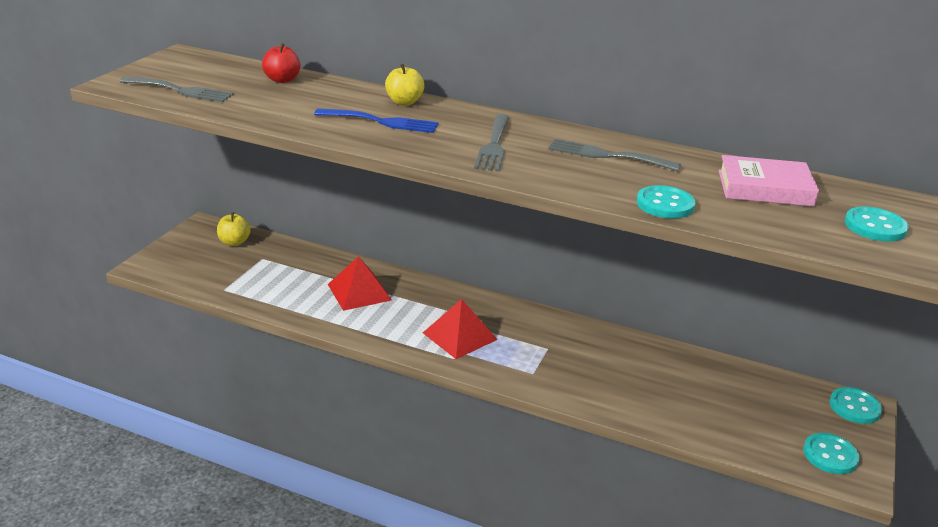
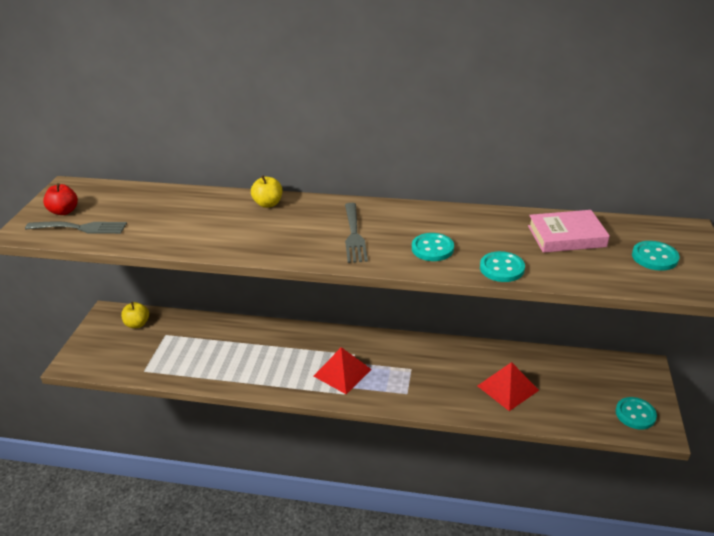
camera: 10 degrees left, 5 degrees up
red apple [262,43,301,83] -> red apple moved to [43,183,78,215]
blue fork [314,108,439,133] -> none
red pyramid [328,256,392,311] -> red pyramid moved to [478,362,539,411]
grey fork [548,139,681,171] -> none
turquoise button [830,387,883,424] -> turquoise button moved to [412,233,454,261]

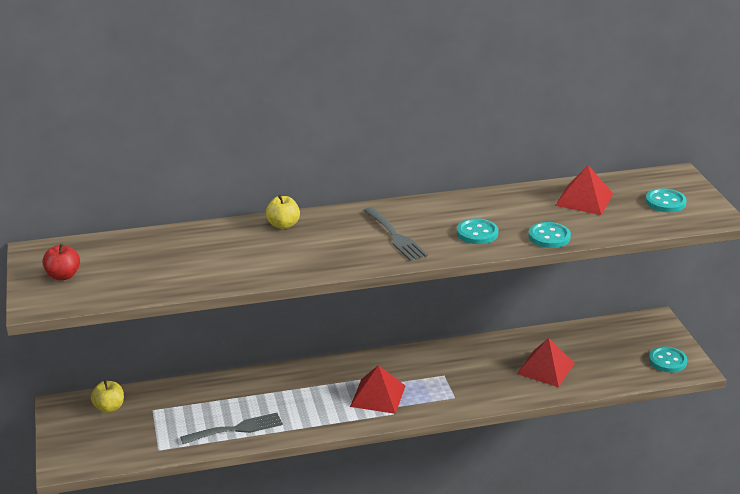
camera: 25 degrees left, 5 degrees down
grey fork [25,221,127,234] -> grey fork moved to [180,413,283,444]
pink book [528,210,610,253] -> red pyramid [555,165,613,215]

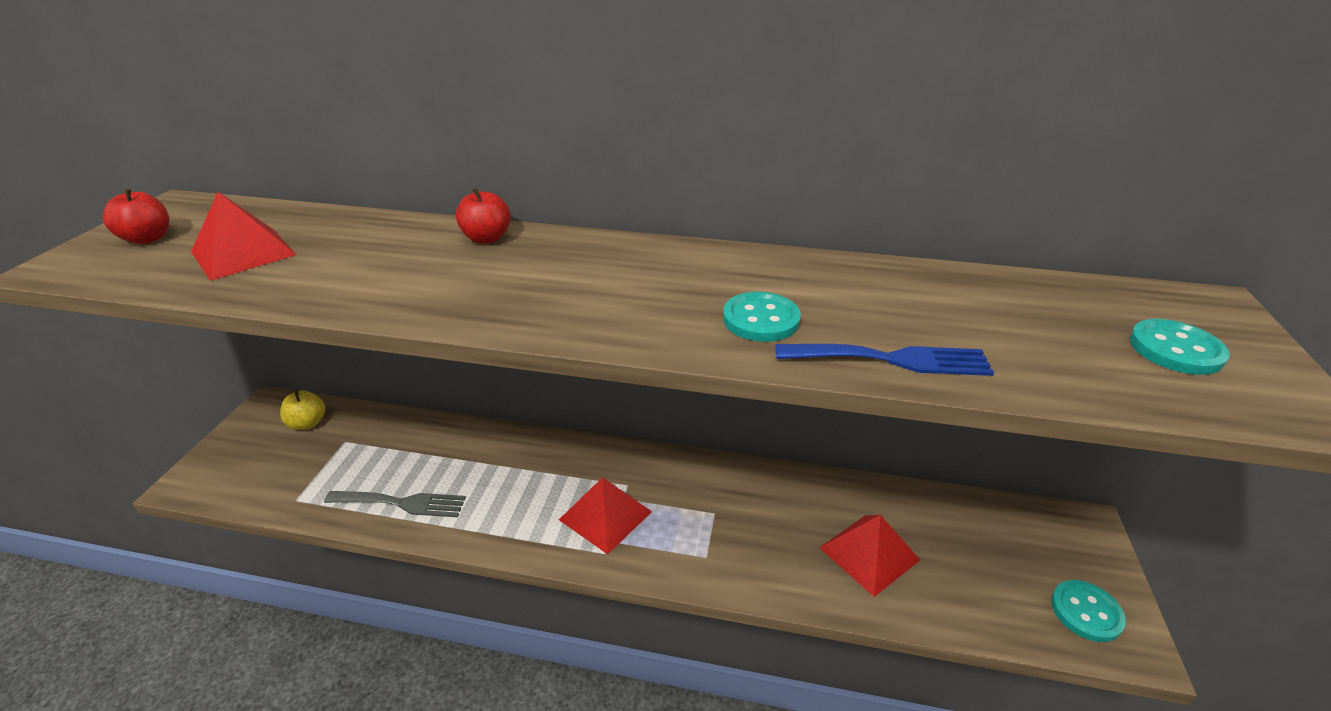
camera: 25 degrees right, 5 degrees up
yellow apple [266,195,300,229] -> red apple [456,188,511,244]
grey fork [364,207,428,261] -> none
turquoise button [528,222,571,248] -> blue fork [775,344,994,376]
red pyramid [555,165,613,215] -> red pyramid moved to [191,192,296,281]

